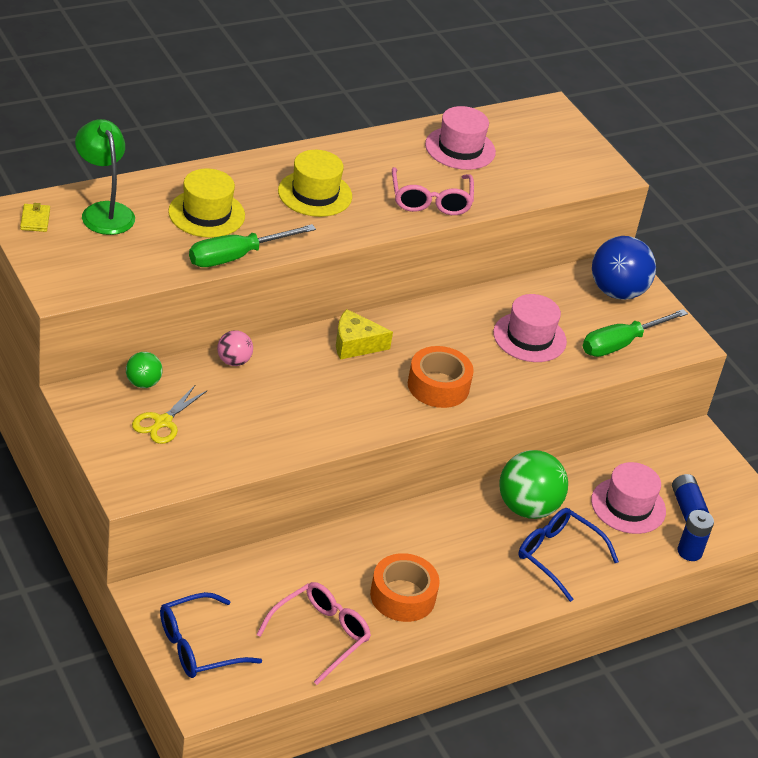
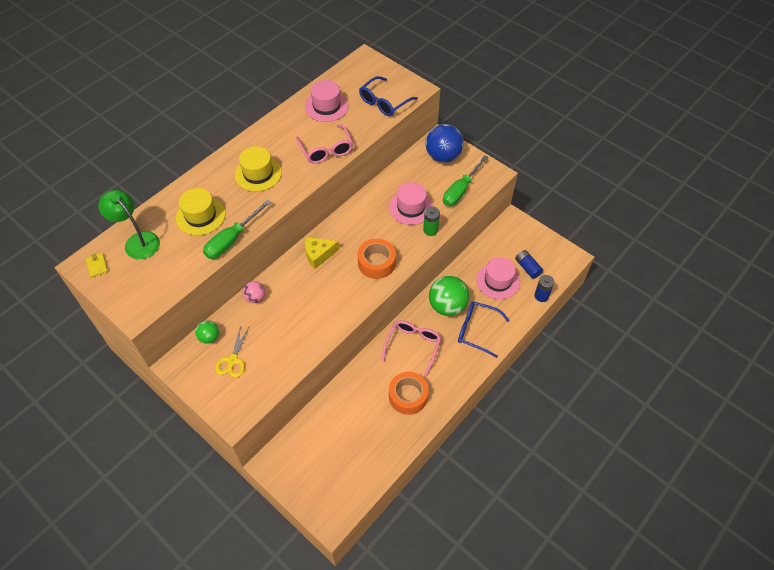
camera: 15 degrees left, 15 degrees up
blue glasses [160,592,262,678] -> blue glasses moved to [359,76,418,116]
pink glasses [256,582,371,685] -> pink glasses moved to [382,320,441,376]
none -> green battery [423,207,440,236]

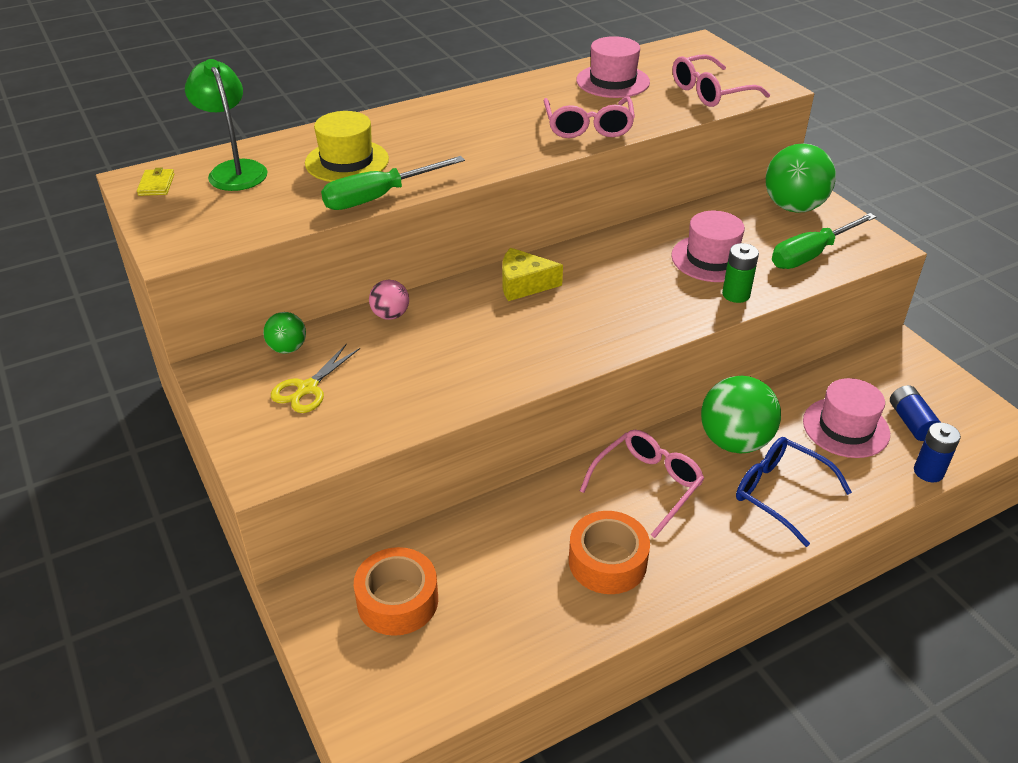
camera: 20 degrees right, 15 degrees down
yellow hat [235,146,282,192] -> none
orange tape [358,239,396,279] -> orange tape moved to [354,547,438,636]
blue glasses [359,76,418,116] -> pink glasses [672,54,770,107]
blue ball [426,124,464,163] -> green ball [766,143,836,213]

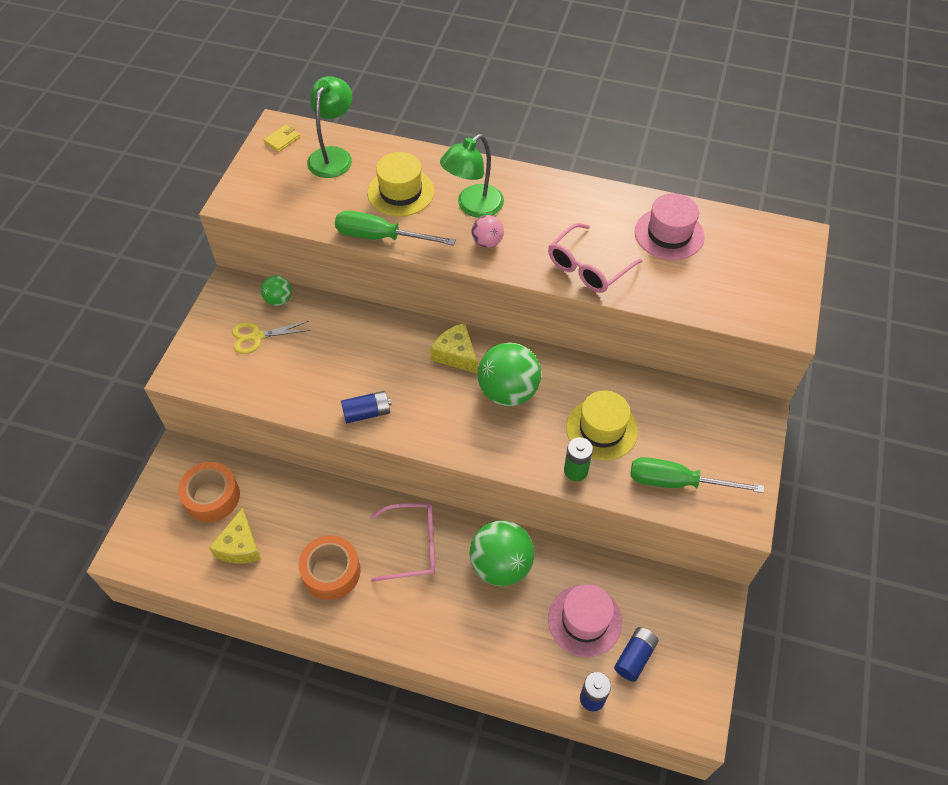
camera: 45 degrees right, 15 degrees up
pink ball [369,280,409,320] -> pink ball moved to [471,215,504,248]
pink hat [671,211,745,282] -> yellow hat [566,391,638,461]
pink glasses [672,54,770,107] -> none
blue glasses [736,437,852,547] -> none
green ball [766,143,836,213] -> green ball moved to [478,342,541,406]
none -> yellow cheese [209,508,261,564]
none -> blue battery [341,391,392,423]
none -> green lamp [440,134,504,218]

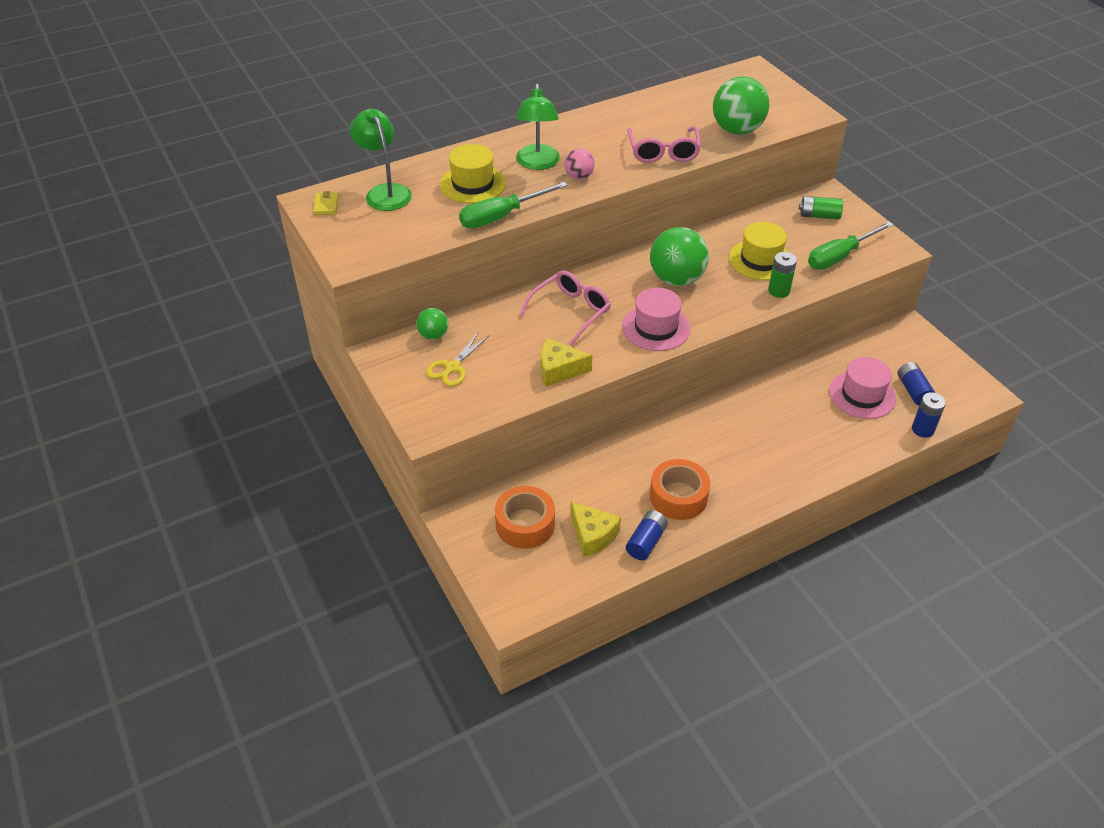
camera: 45 degrees left, 10 degrees down
blue battery [341,391,392,423] -> blue battery moved to [626,510,668,560]
pink glasses [370,503,436,582] -> pink glasses moved to [519,270,611,346]
yellow cheese [430,323,478,374] -> yellow cheese moved to [541,338,592,387]
green ball [469,520,534,586] -> green ball moved to [713,77,769,135]
pink hat [635,193,705,260] -> pink hat moved to [622,288,691,351]
none -> green battery [799,196,843,219]

